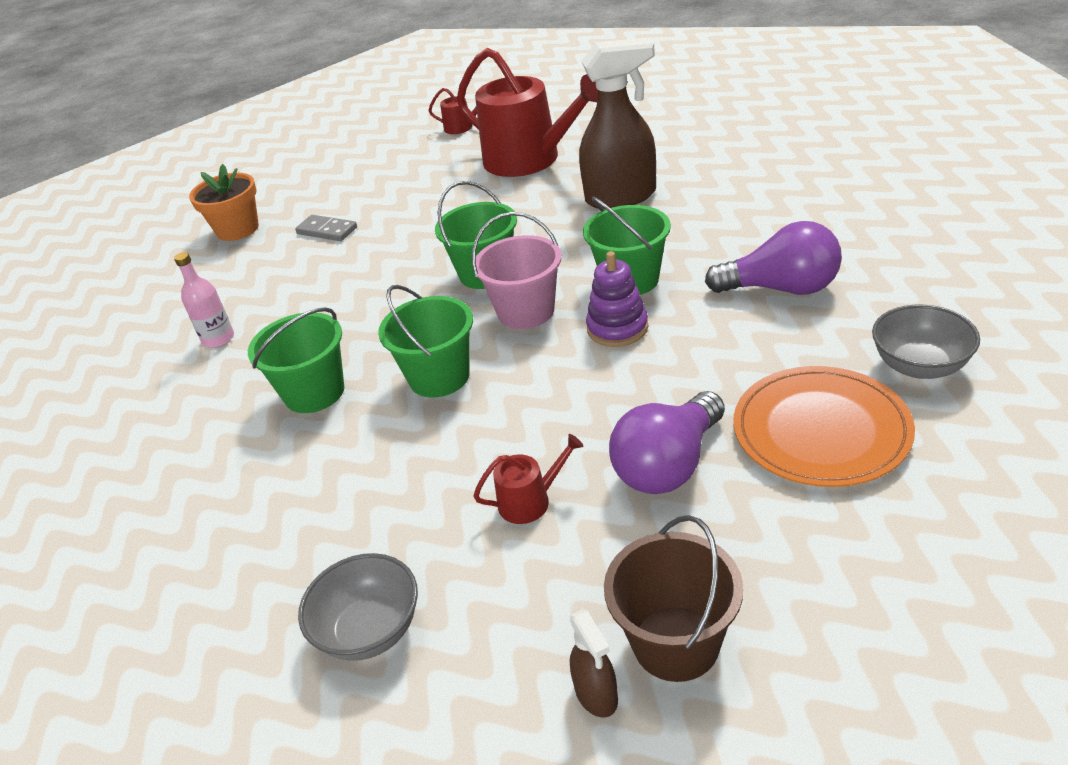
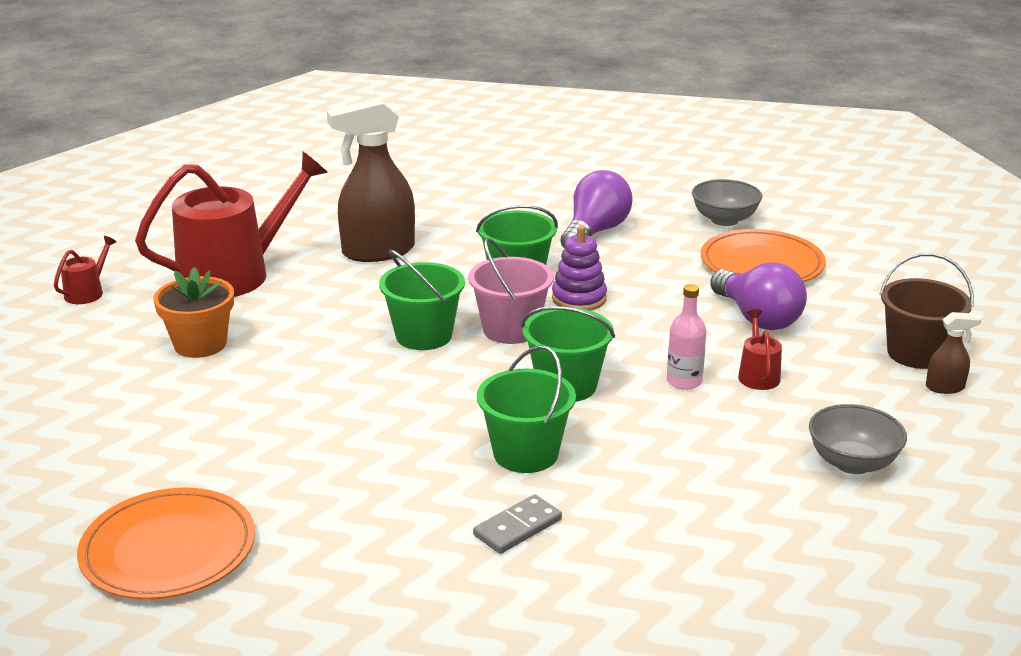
camera: 75 degrees left, 10 degrees down
pink bottle [174,252,234,348] -> pink bottle moved to [667,284,706,390]
orange flower pot [189,164,259,241] -> orange flower pot moved to [153,267,234,358]
grey domino [295,215,357,241] -> grey domino moved to [473,494,562,554]
brown spray bottle [579,37,656,209] -> brown spray bottle turned 120 degrees counterclockwise [327,98,415,262]
none -> orange plate [77,487,255,600]

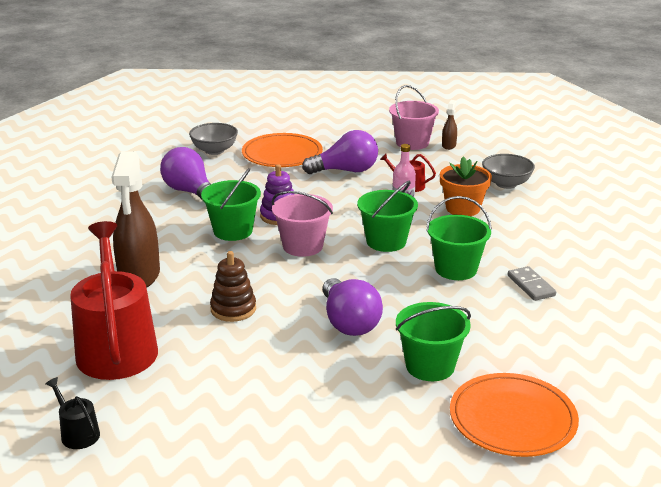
camera: 70 degrees left, 0 degrees up
red watering can [54,236,116,304] -> black watering can [45,377,100,449]
orange flower pot [153,267,234,358] -> orange flower pot moved to [440,156,492,216]
green bucket [379,250,465,350] -> green bucket moved to [396,302,471,381]
brown bucket [879,253,974,369] -> pink bucket [389,85,439,150]
none -> brown stacking toy [210,251,256,322]
none -> purple light bulb [323,278,383,336]

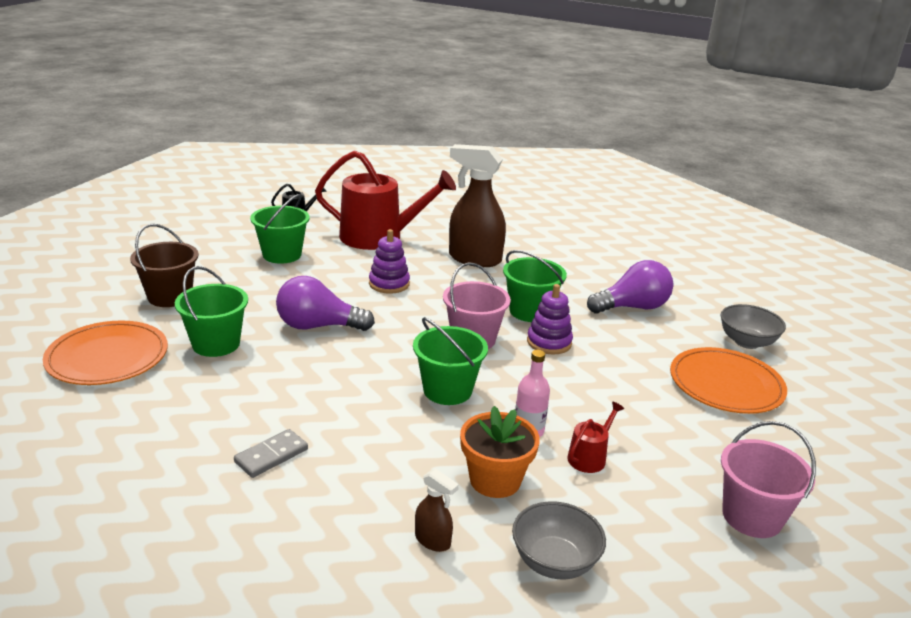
camera: 110 degrees right, 0 degrees up
brown stacking toy [210,251,256,322] -> purple stacking toy [369,229,410,294]
purple light bulb [302,130,378,174] -> none
green bucket [426,196,492,280] -> green bucket moved to [250,194,310,264]
brown spray bottle [442,100,457,150] -> brown spray bottle moved to [415,469,459,552]
grey domino [508,266,556,301] -> grey domino turned 45 degrees counterclockwise [234,429,308,478]
none -> brown bucket [130,224,199,307]

